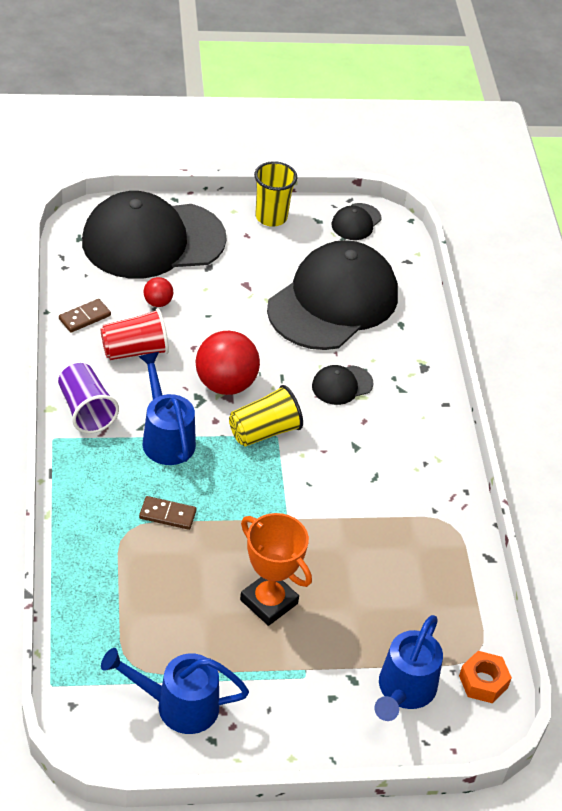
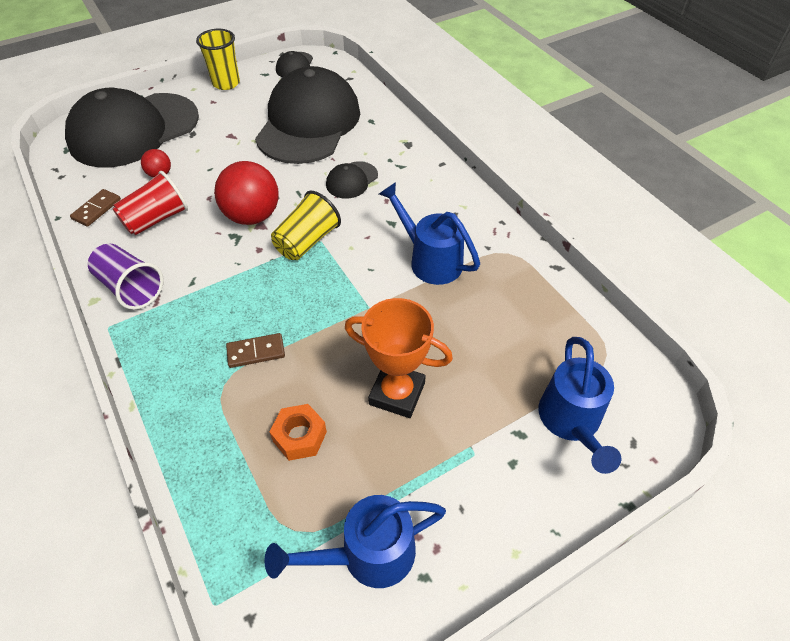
camera: 20 degrees left, 5 degrees up
blue watering can [138,352,196,465] -> blue watering can moved to [379,182,480,285]
orange nut [459,651,512,703] -> orange nut moved to [270,404,327,461]

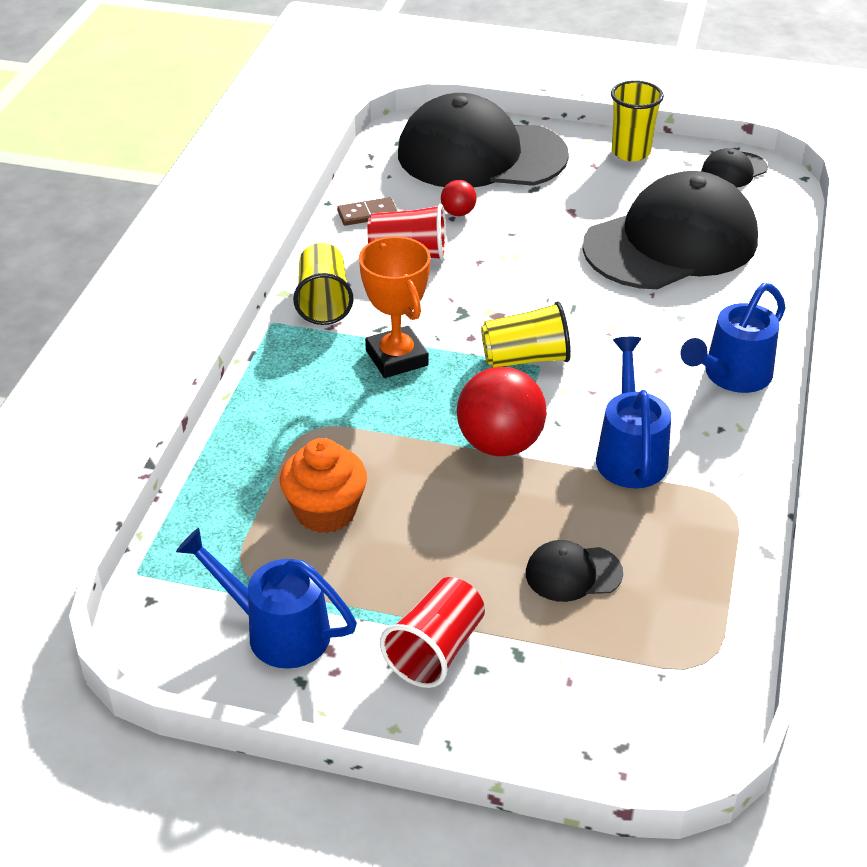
camera: 45 degrees right, 10 degrees down
purple cup [88,244,164,310] -> yellow cup [293,243,354,325]
red ball [214,161,279,225] -> red ball moved to [457,367,547,456]
brown domino [226,333,285,368] -> none
orange nut [270,404,327,461] -> orange cupcake [280,438,367,533]
black cap [326,162,378,199] -> black cap moved to [526,540,623,602]
orange trophy [345,298,453,418] -> orange trophy moved to [359,236,431,378]
blue watering can [538,337,621,474] -> blue watering can moved to [680,283,786,393]
none -> red cup [380,577,485,688]

